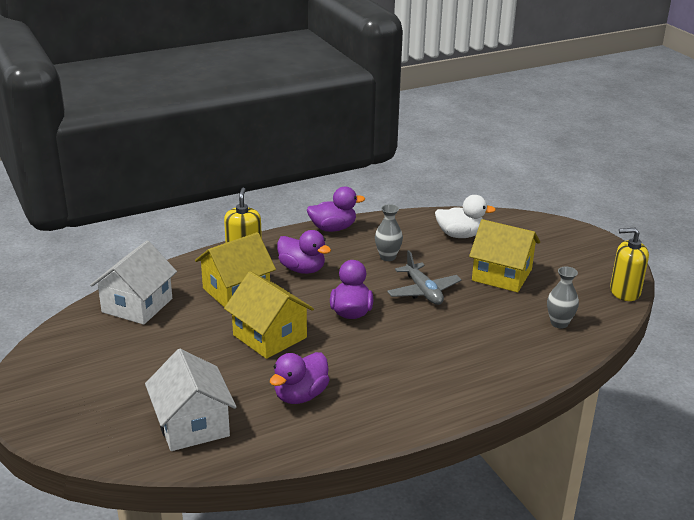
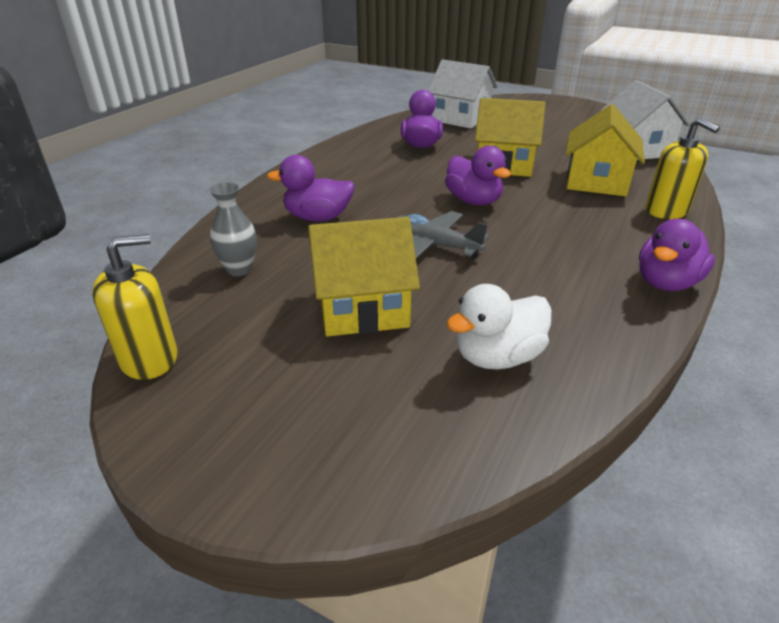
camera: 145 degrees right, 5 degrees up
purple duck [277,230,331,274] -> purple duck moved to [267,155,355,221]
grey vase [375,204,403,261] -> none

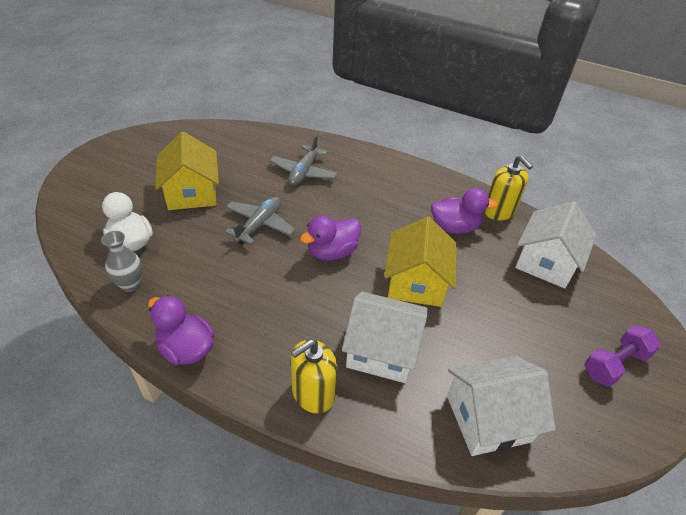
camera: 85 degrees right, 10 degrees up
yellow soap dispenser [92,234,177,380] -> yellow soap dispenser moved to [484,155,533,220]
grey vase [209,182,257,276] -> grey vase moved to [101,231,142,292]
purple duck [267,155,355,221] -> grey plane [270,134,338,186]
yellow house [566,104,645,196] -> white house [342,292,427,383]
none -> purple dumbbell [584,325,661,387]

